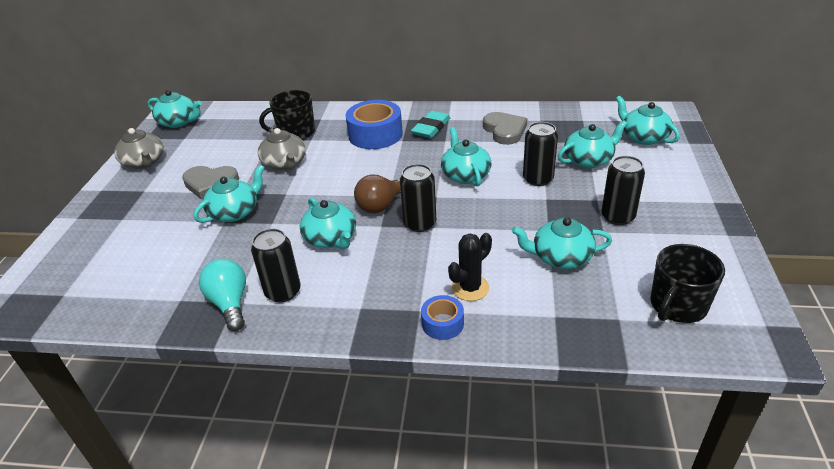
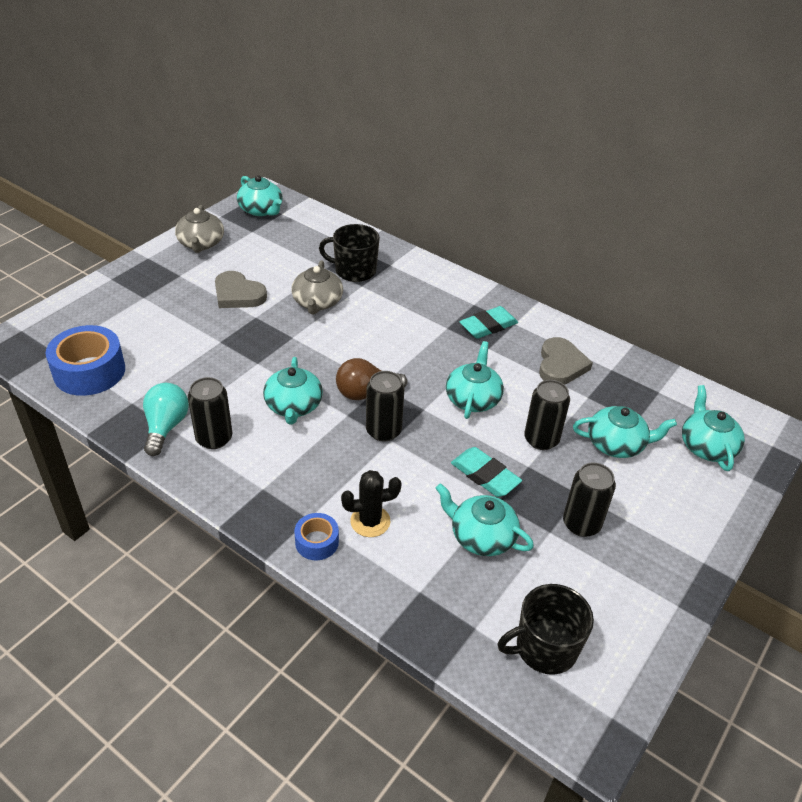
camera: 25 degrees right, 5 degrees up
turquoise teapot [194,165,264,223] -> none
blue tape [346,100,403,149] -> blue tape moved to [46,325,125,396]
none -> turquoise eraser [451,447,522,497]

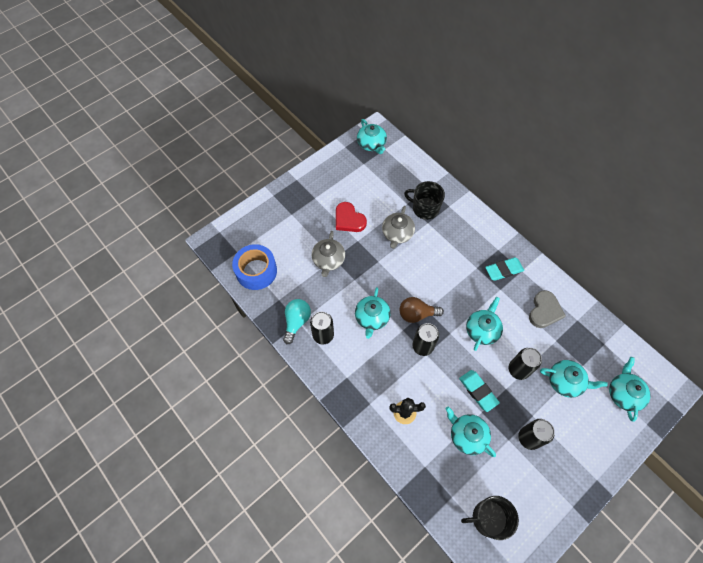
camera: 15 degrees right, 20 degrees up
grey teapot [175,205,224,253] -> grey teapot moved to [312,231,345,277]
grey heart [215,271,267,308] -> red heart [336,202,367,232]
blue tape [294,513,339,560] -> none

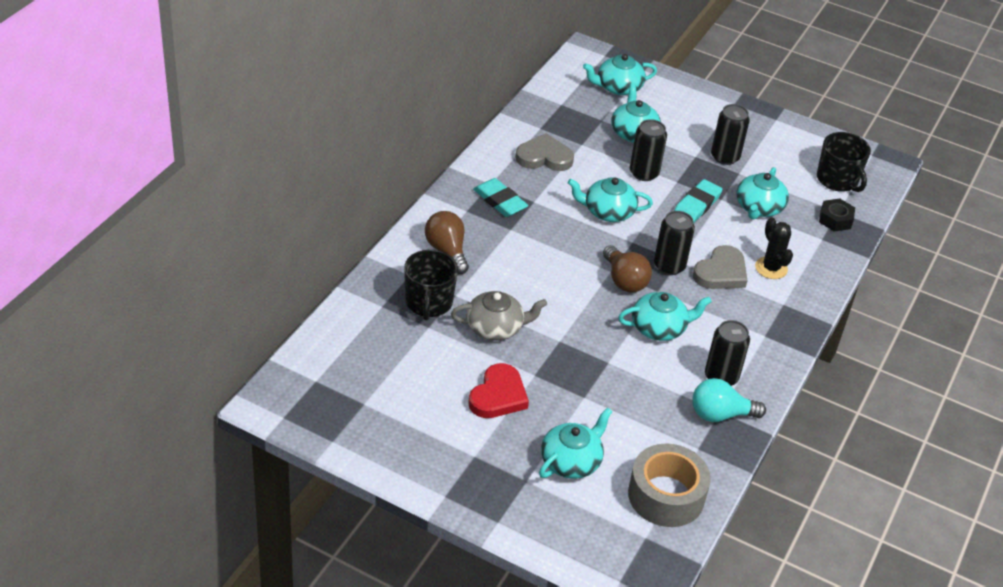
camera: 115 degrees left, 20 degrees down
blue tape [232,244,277,290] -> grey tape [628,443,711,527]
grey teapot [312,231,345,277] -> none
turquoise teapot [357,119,387,154] -> turquoise teapot moved to [539,407,612,479]
none -> brown light bulb [425,211,469,274]
none -> grey heart [693,245,748,289]
none -> black nut [819,199,855,232]

